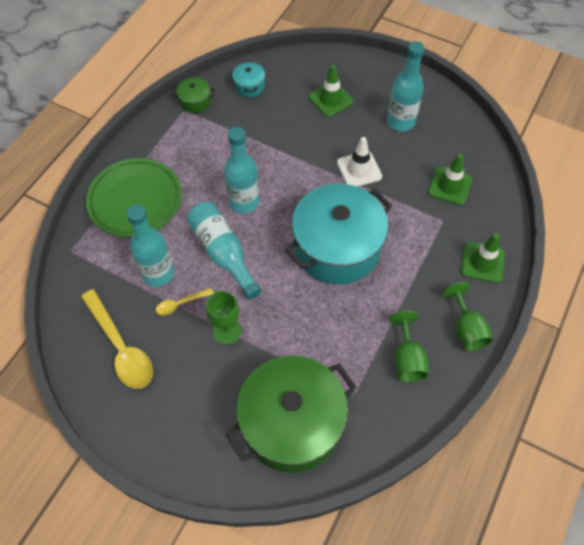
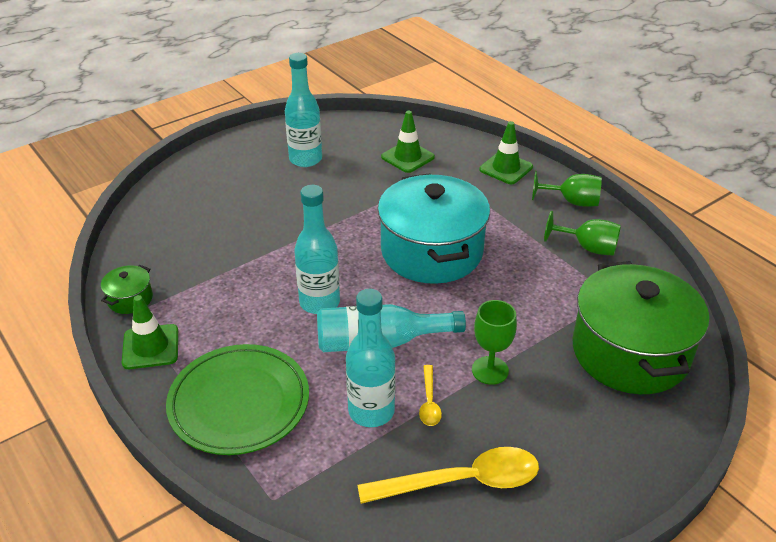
camera: 65 degrees left, 20 degrees down
turquoise pot [232,61,265,97] -> none
green traffic cone [309,65,354,117] -> green traffic cone moved to [122,295,178,369]
white traffic cone [337,137,382,187] -> none

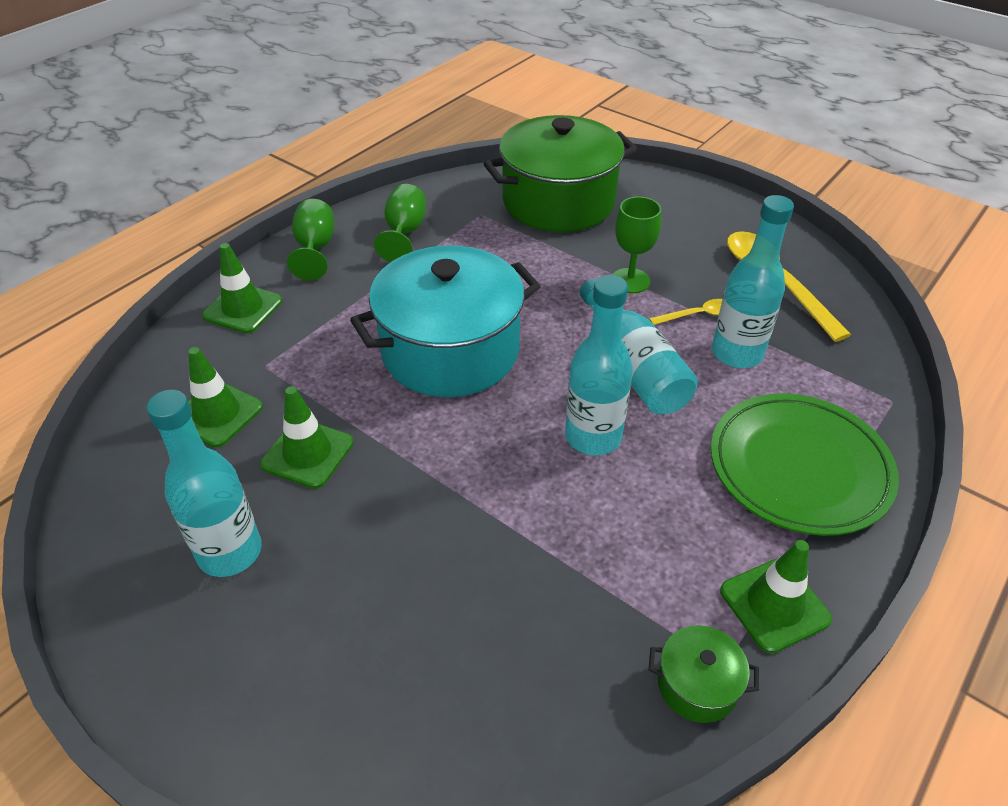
camera: 105 degrees left, 5 degrees up
none -> green traffic cone [260,386,354,489]

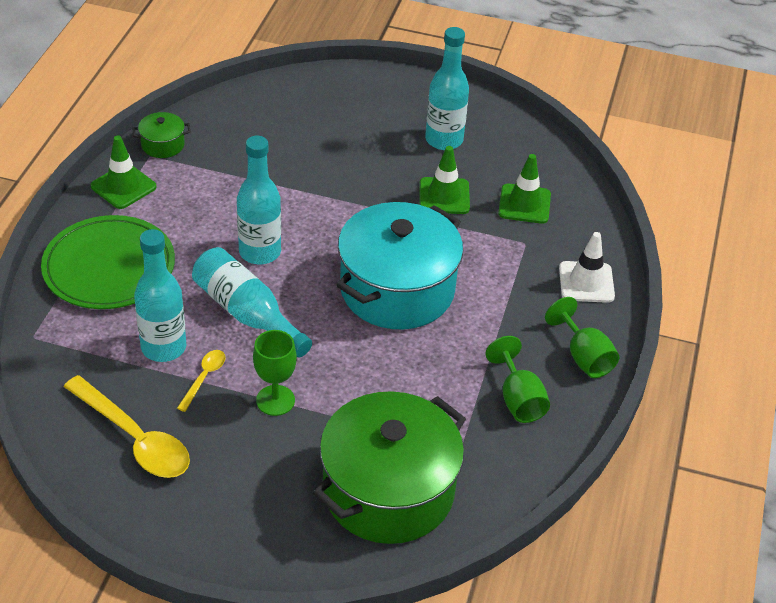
camera: 155 degrees right, 0 degrees up
green traffic cone [202,243,282,334] -> white traffic cone [559,232,615,303]
yellow spoon [649,299,723,325] -> yellow spoon turned 150 degrees clockwise [177,350,226,412]

